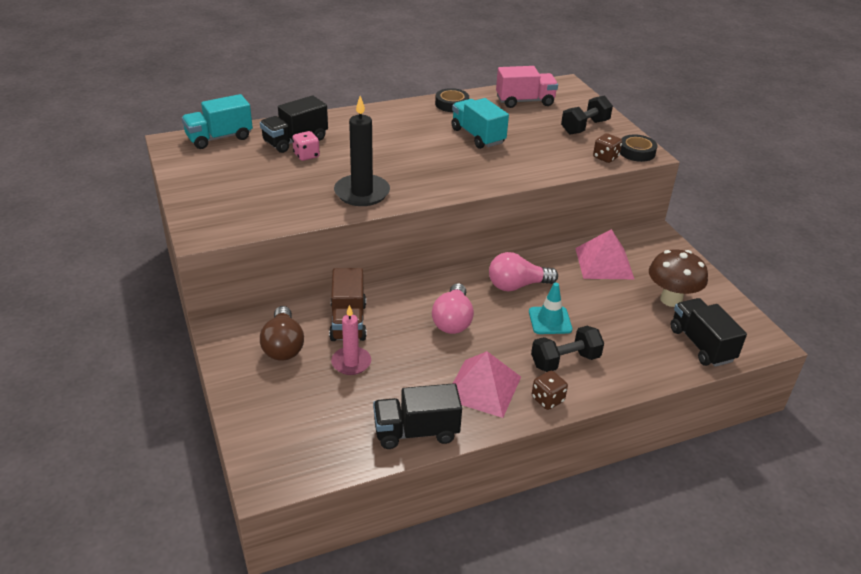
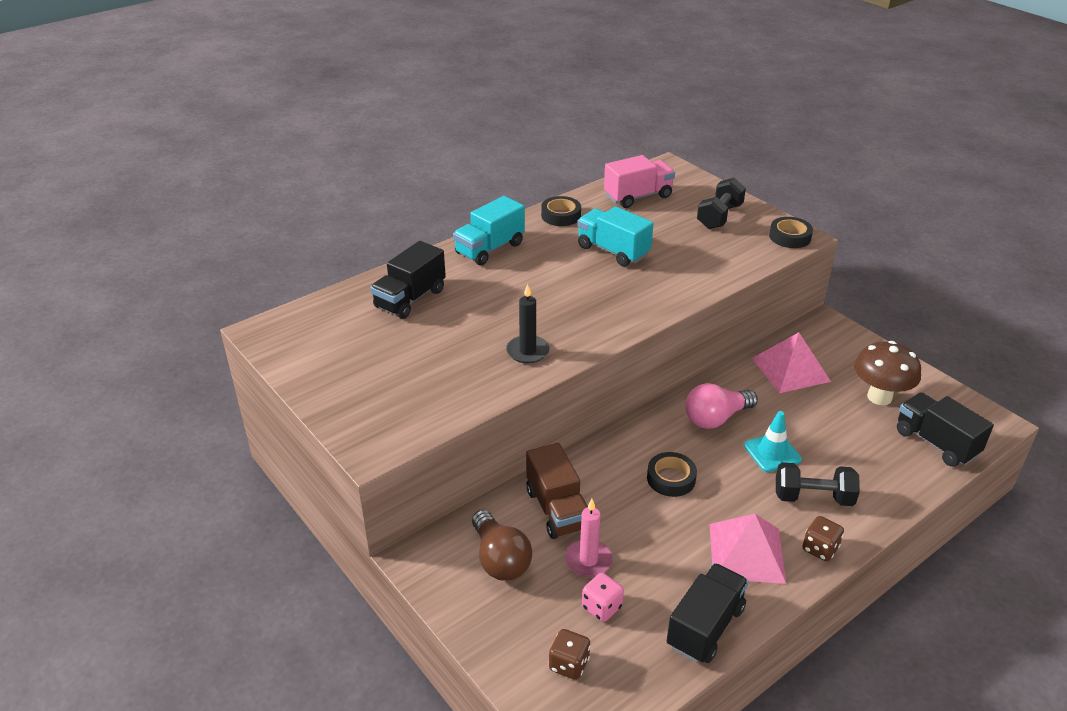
camera: 15 degrees left, 0 degrees up
turquoise truck [182,94,253,149] -> turquoise truck moved to [453,196,525,265]
pink dice [292,131,320,161] -> pink dice moved to [582,573,624,622]
black candle [334,96,390,206] -> black candle [506,284,550,364], size x0.65
black truck [373,383,462,449] -> black truck turned 150 degrees clockwise [667,563,749,663]
pink light bulb [432,283,474,334] -> black tape [647,452,697,497]
black dumbbell [531,326,604,372] -> black dumbbell turned 45 degrees clockwise [776,462,860,506]
brown dice [593,133,622,163] -> brown dice moved to [549,629,590,680]

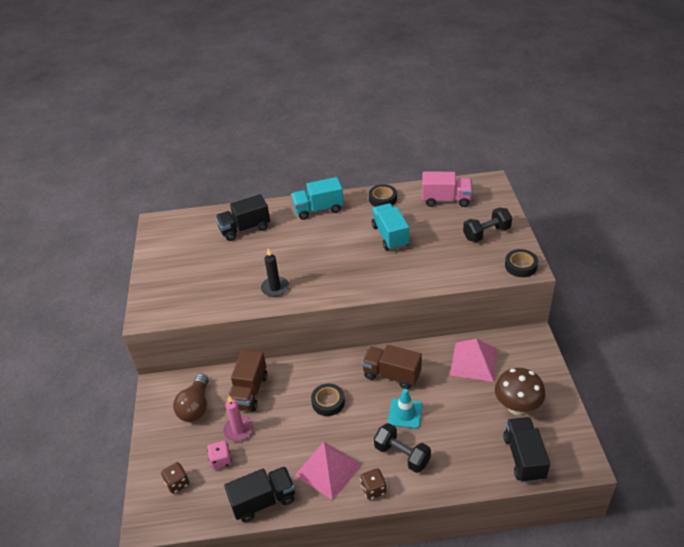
camera: 35 degrees right, 5 degrees up
pink light bulb [685,383,758,429] -> brown truck [362,345,422,389]

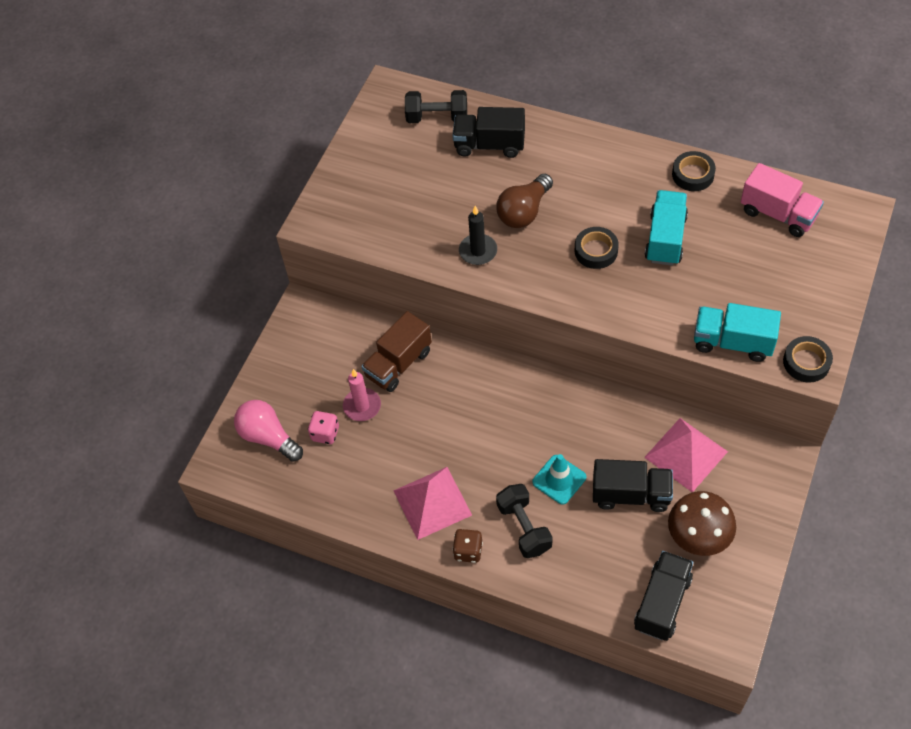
camera: 30 degrees right, 15 degrees up
brown dice [161,462,189,494] -> pink light bulb [234,400,303,462]
brown light bulb [173,374,209,422] -> brown light bulb moved to [496,174,553,228]
black truck [224,466,295,522] -> black truck moved to [593,459,673,512]
turquoise truck [291,177,344,220] -> turquoise truck moved to [694,303,781,362]
black tape [311,383,345,416] -> black tape moved to [575,227,619,269]
brown truck [362,345,422,389] -> none
black dumbbell [463,208,512,242] -> black dumbbell moved to [405,90,467,123]

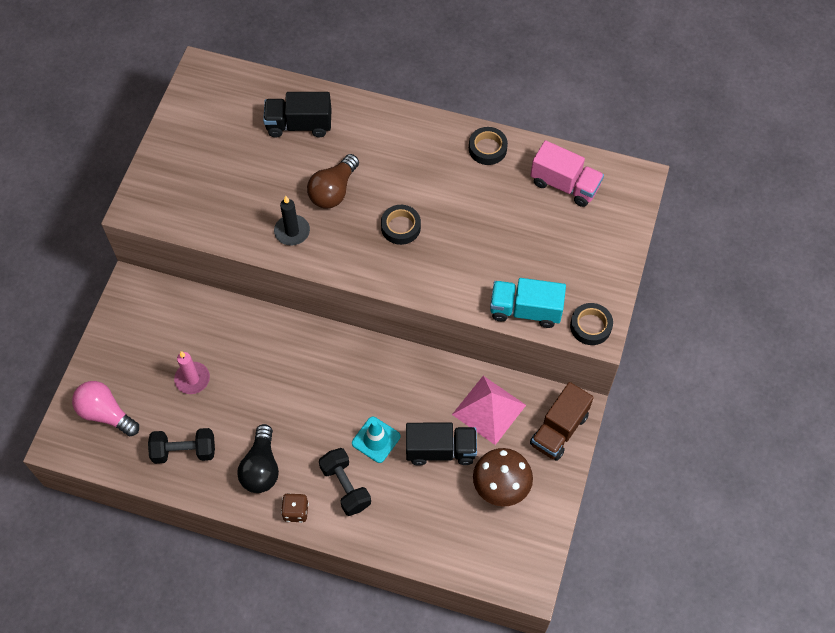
camera: 10 degrees left, 5 degrees up
pink dice [308,411,339,444] -> none
brown truck [361,311,432,392] -> brown truck moved to [530,382,594,461]
pink pyramid [393,467,472,540] -> black light bulb [237,424,279,493]
black dumbbell [405,90,467,123] -> black dumbbell moved to [148,428,215,464]
black truck [634,551,693,641] -> none
turquoise truck [644,190,688,266] -> none

